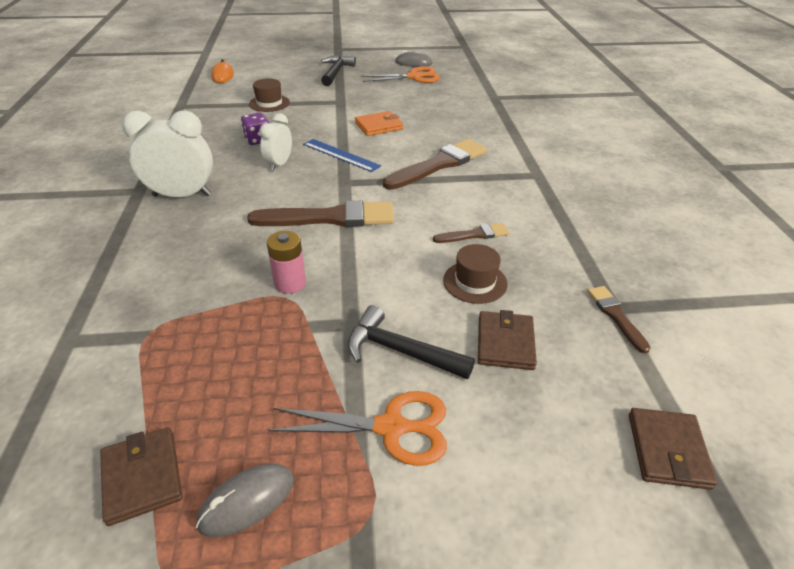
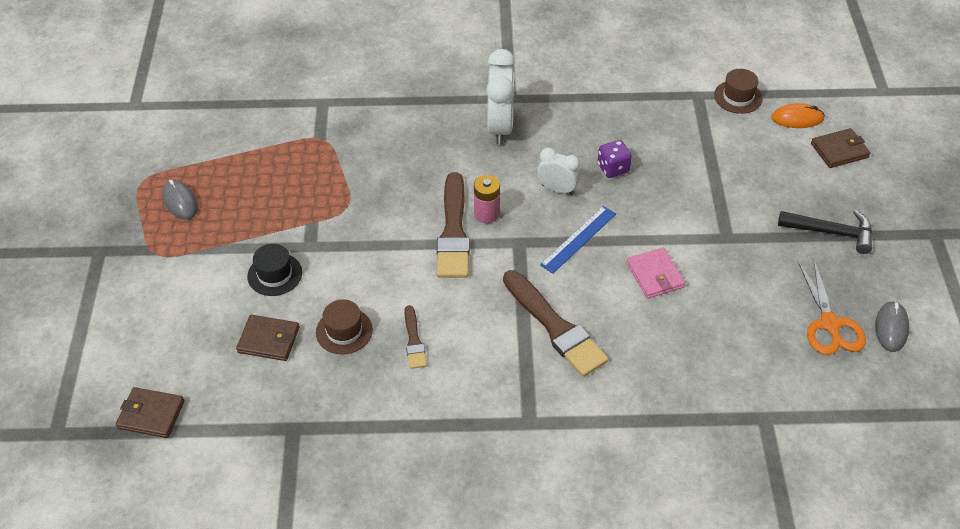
camera: 95 degrees right, 10 degrees up
brown wallet [100,427,183,526] -> brown wallet moved to [811,128,871,168]
brown hat [249,79,290,112] -> brown hat moved to [714,69,763,114]
pink battery [267,231,306,294] -> pink battery moved to [474,175,500,223]
orange scissors [268,391,447,466] -> none
black hammer [347,305,475,379] -> black hat [247,244,302,296]
orange wallet [355,111,403,136] -> pink wallet [626,247,685,299]
brown brush [587,286,651,353] -> none

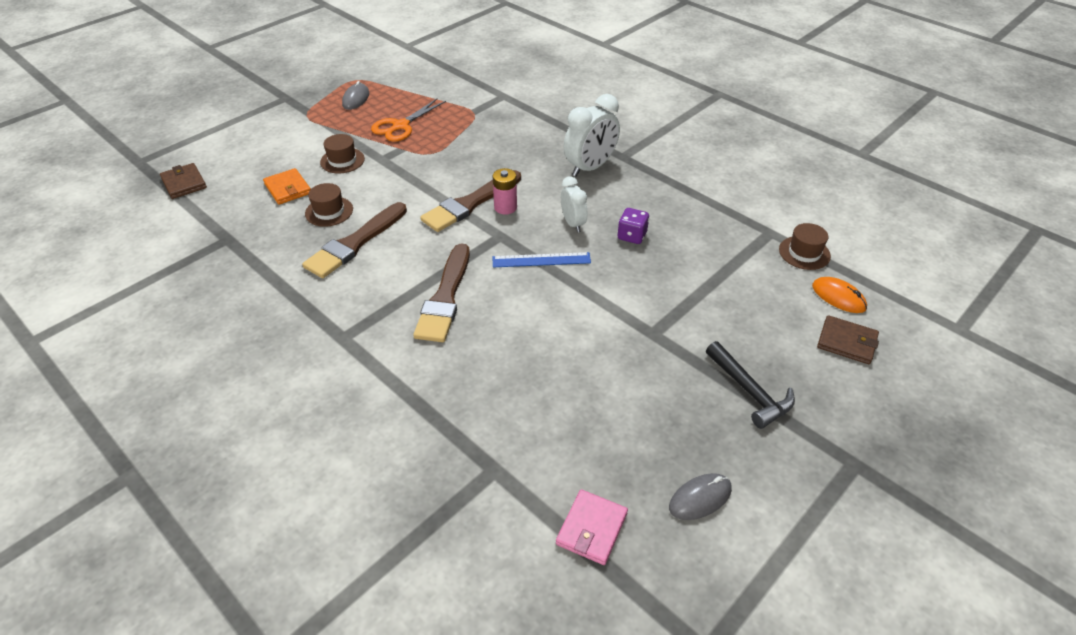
camera: 45 degrees right, 5 degrees down
brown wallet [236,315,299,361] -> orange wallet [263,168,311,205]
black hat [247,244,302,296] -> brown hat [320,134,365,173]
brown brush [404,305,427,369] -> brown brush [302,202,407,278], size x1.94
pink wallet [626,247,685,299] -> pink wallet moved to [556,490,628,565]
orange scissors [798,260,866,355] -> orange scissors moved to [371,99,446,142]

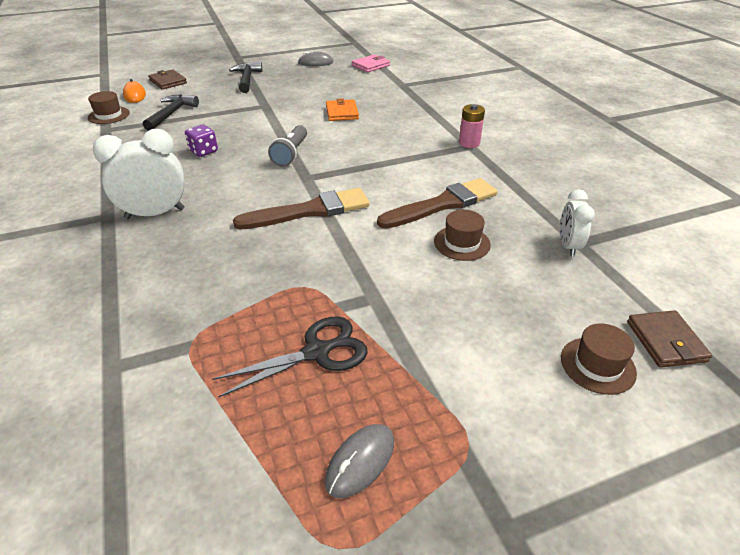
camera: 155 degrees left, 5 degrees down
orange wallet [263,168,311,205] -> orange wallet moved to [326,98,359,121]
brown hat [320,134,365,173] -> brown hat moved to [561,323,637,395]
orange scissors [371,99,446,142] -> black scissors [212,316,368,397]
brown brush [413,244,470,342] -> none
blue ruler [492,252,591,267] -> grey flashlight [268,125,307,167]
pink battery [493,168,517,215] -> pink battery moved to [459,104,485,148]
white clock [561,176,588,232] -> white clock moved to [560,189,595,257]
none -> black hammer [143,94,199,131]

